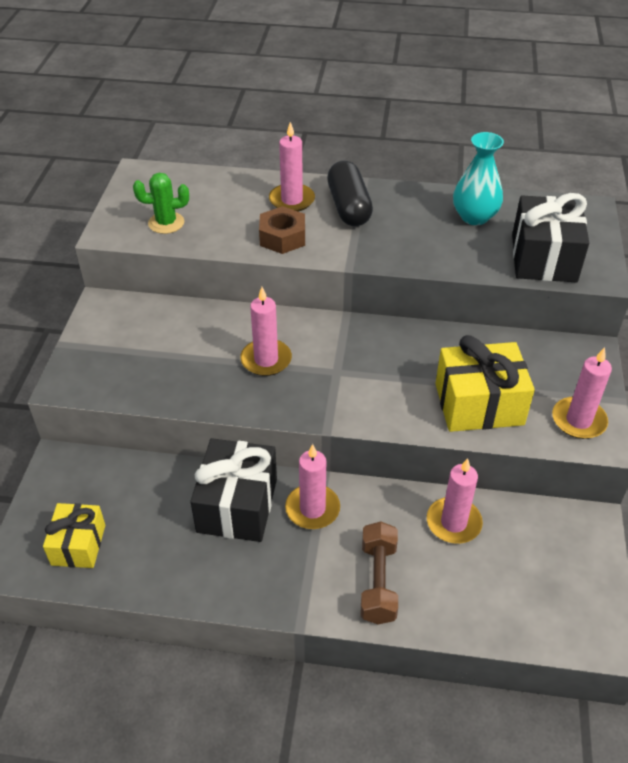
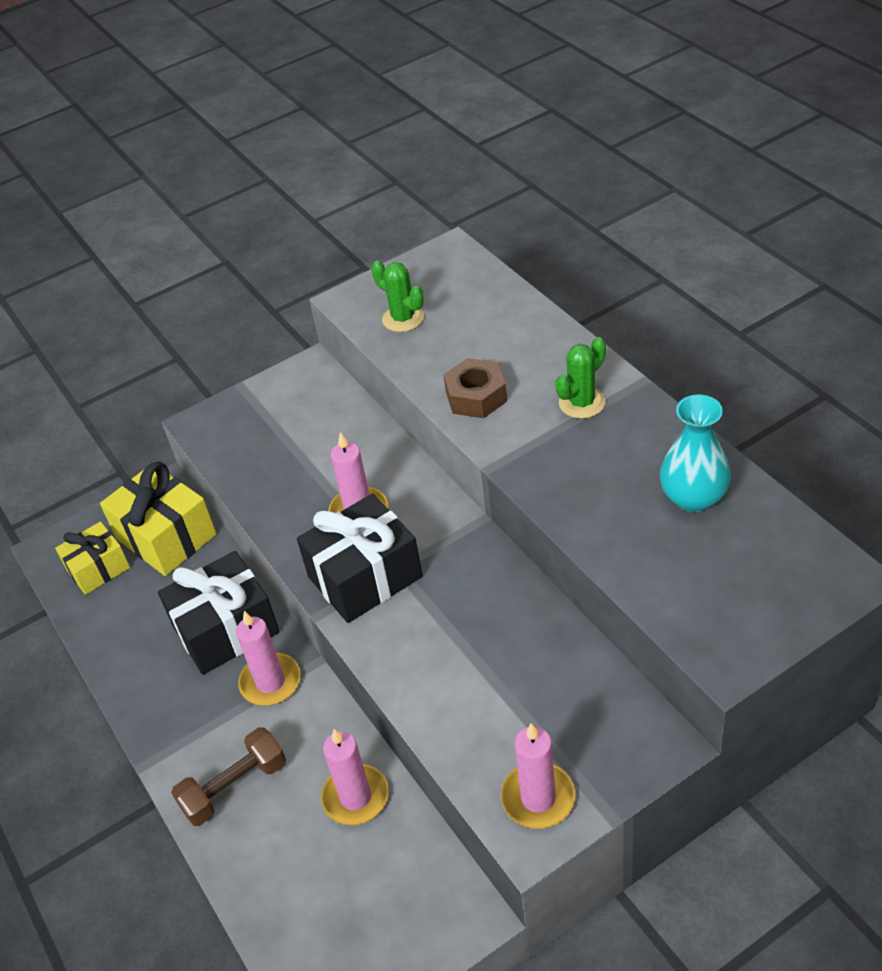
camera: 55 degrees right, 0 degrees up
pink candle [269,122,315,212] -> none
black capsule [327,161,373,226] -> green cactus [555,337,606,419]
yellow gift [435,335,535,432] -> yellow gift moved to [100,462,217,576]
black gift [512,193,589,283] -> black gift moved to [297,494,423,623]

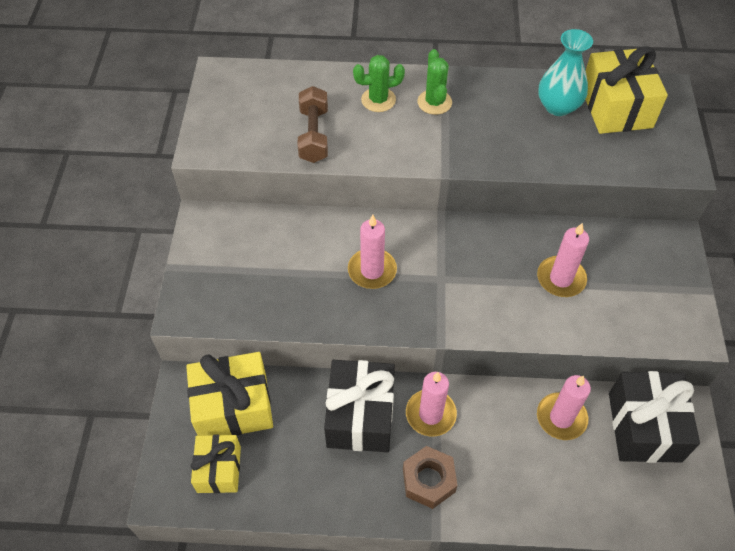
camera: 60 degrees left, 10 degrees up
brown dumbbell [171,727,286,826] -> brown dumbbell moved to [297,86,328,163]
black gift [297,494,423,623] -> black gift moved to [609,371,700,463]
green cactus [371,261,424,332] -> green cactus moved to [353,55,405,112]
brown nut [443,358,507,418] -> brown nut moved to [403,446,458,509]
pink candle [501,723,576,829] -> pink candle moved to [537,223,589,297]
none -> yellow gift [585,46,668,134]

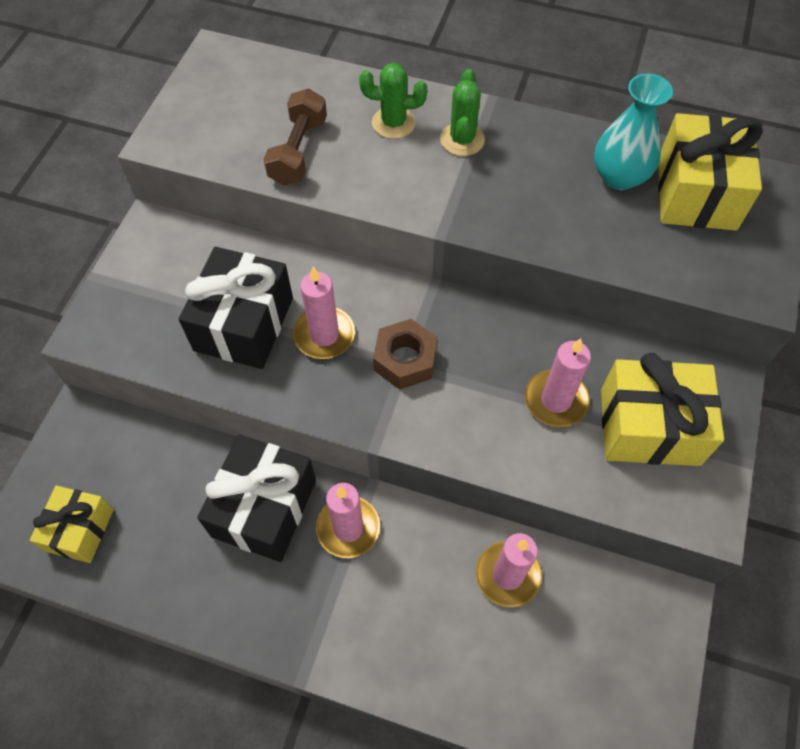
camera: 15 degrees right, 5 degrees up
yellow gift [186,352,273,436] -> yellow gift moved to [601,353,724,466]
brown nut [403,446,458,509] -> brown nut moved to [373,319,438,390]
black gift [609,371,700,463] -> black gift moved to [179,247,293,369]

